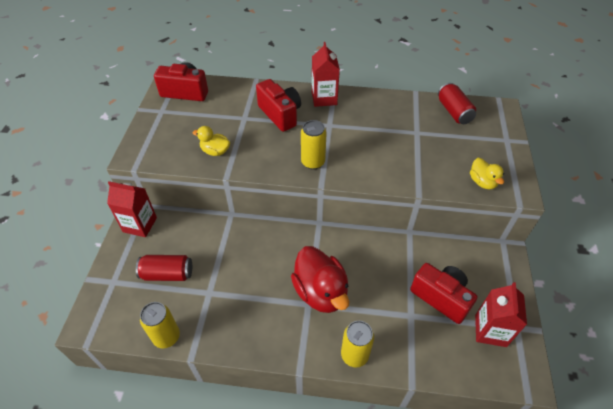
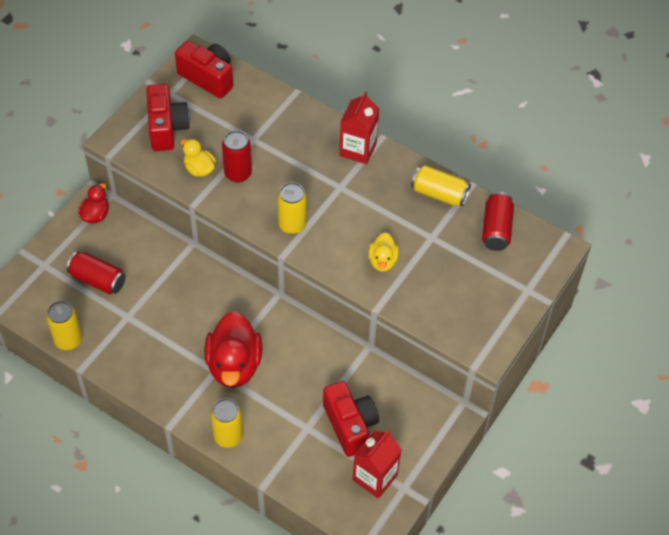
camera: 25 degrees right, 5 degrees up
red carton [107,181,157,237] -> red duck [78,183,109,223]
red camera [256,79,301,132] -> red camera moved to [146,84,190,151]
yellow duck [470,158,504,189] -> yellow duck moved to [368,233,399,272]
none -> red can [222,131,252,183]
none -> yellow can [411,165,471,206]

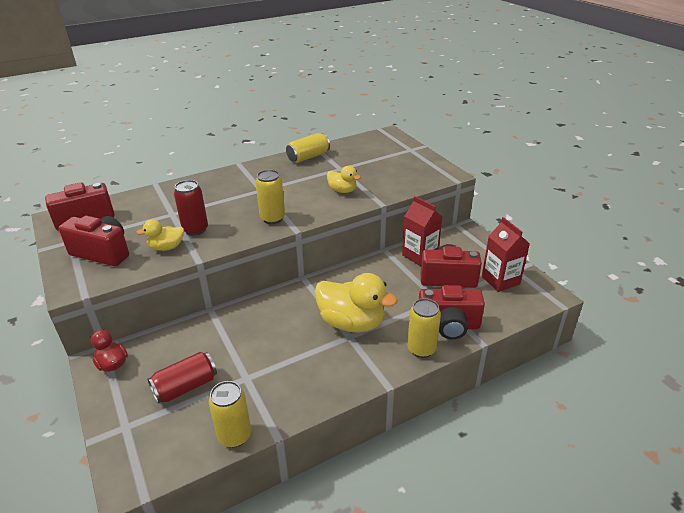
camera: 60 degrees left, 20 degrees down
red duck [204,311,262,388] -> yellow duck [315,273,397,333]
red carton [339,91,379,164] -> red carton moved to [402,196,442,266]
red can [482,192,514,251] -> none
none -> red camera [419,285,485,339]

